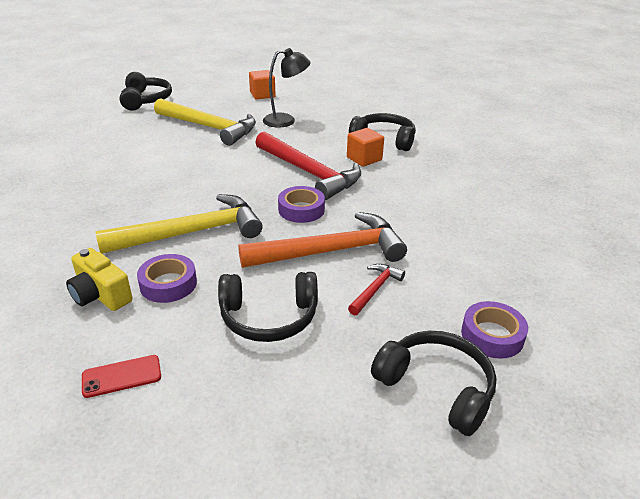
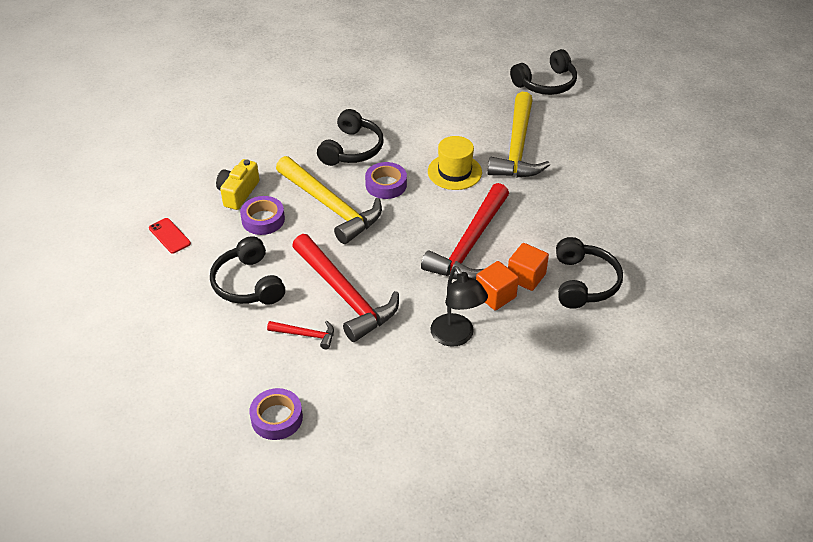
camera: 70 degrees right, 10 degrees up
orange hammer [238,212,407,268] -> red hammer [292,234,399,342]
orange cube [249,70,276,99] -> orange cube moved to [476,261,519,310]
black lamp [263,48,311,128] -> black lamp moved to [430,266,488,347]
purple tape [278,186,325,223] -> purple tape moved to [365,162,407,199]
black headphones [371,331,497,436] -> black headphones moved to [317,109,384,166]
none -> yellow hat [428,136,482,190]

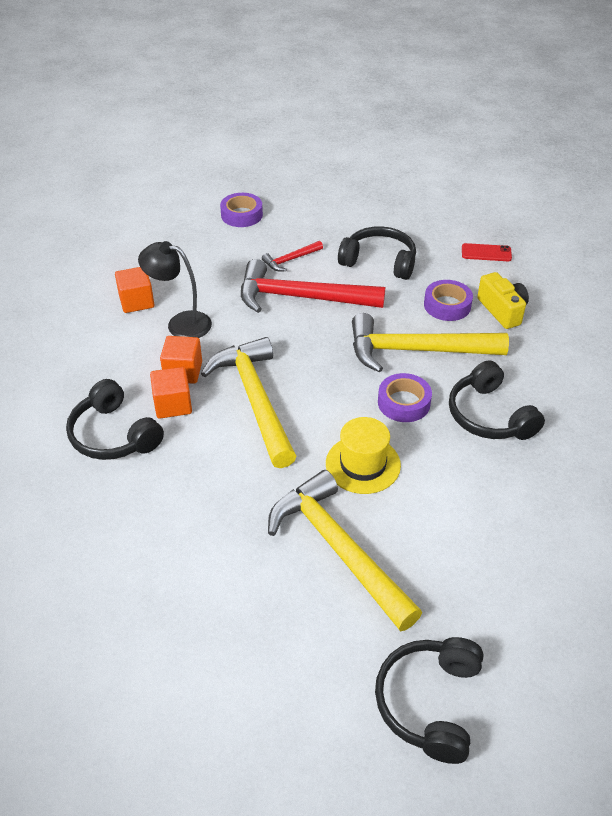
camera: 135 degrees right, 0 degrees up
red hammer [421,183,509,280] -> yellow hammer [201,337,297,468]
none -> orange cube [115,267,155,313]

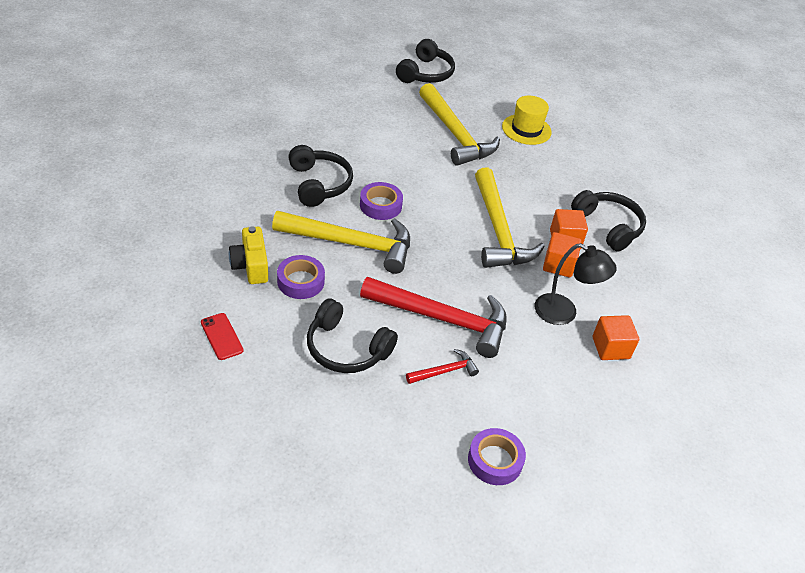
camera: 175 degrees left, 0 degrees up
yellow hat [326,417,401,494] -> yellow hat moved to [502,96,552,145]
red phone [462,243,512,261] -> red phone turned 45 degrees clockwise [201,313,243,360]

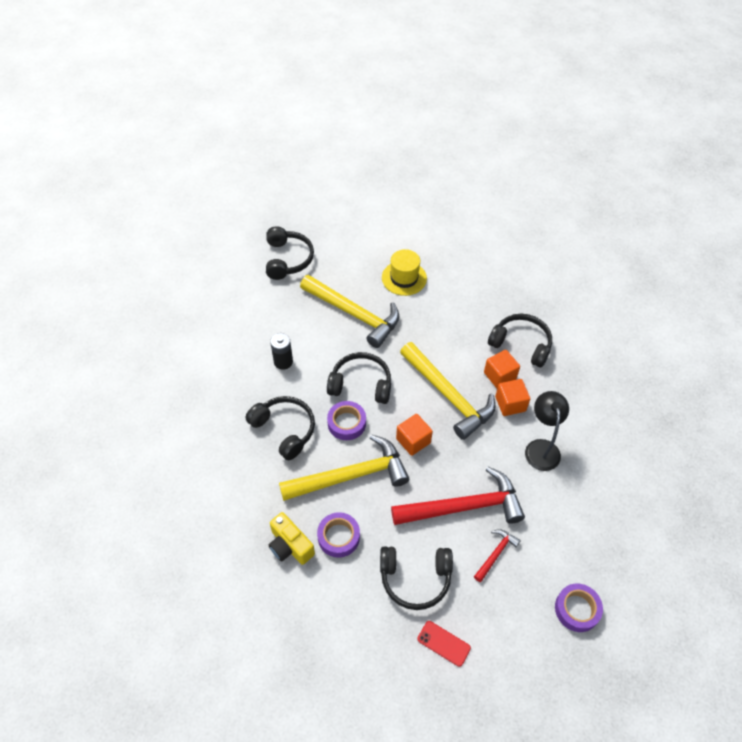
camera: 25 degrees left, 10 degrees up
red phone [201,313,243,360] -> red phone moved to [417,621,471,667]
black lamp [535,243,617,325] -> black lamp turned 90 degrees counterclockwise [525,391,569,471]
orange cube [593,315,639,360] -> orange cube moved to [396,414,433,456]
none -> black battery [270,333,293,370]
none -> black headphones [327,352,391,404]

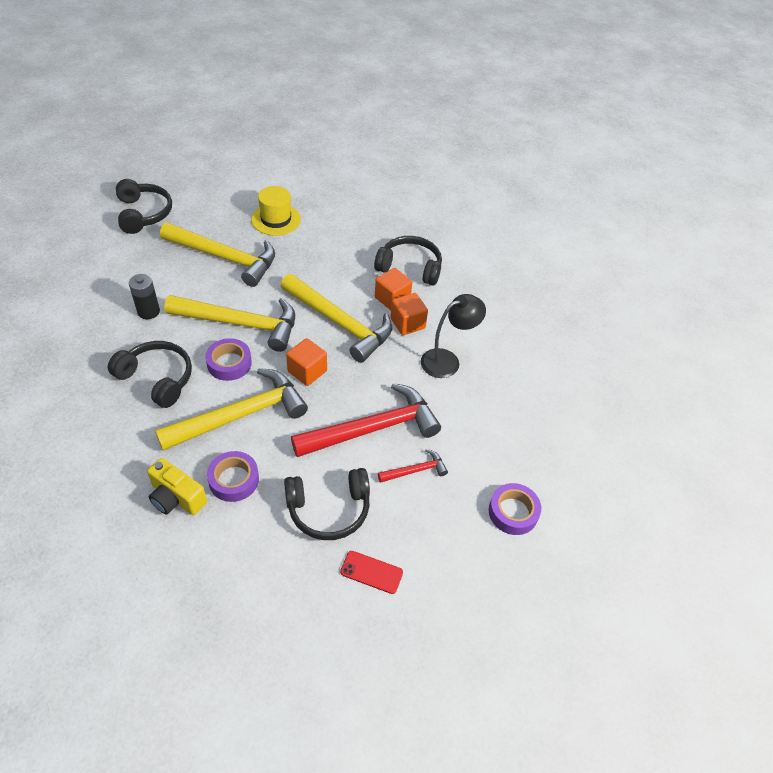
camera: 15 degrees left, 5 degrees down
black headphones [327,352,391,404] -> yellow hammer [164,295,295,352]
red hammer [474,529,521,582] -> red hammer turned 45 degrees clockwise [378,449,448,483]
black lamp [525,391,569,471] -> black lamp turned 75 degrees clockwise [421,294,486,378]

